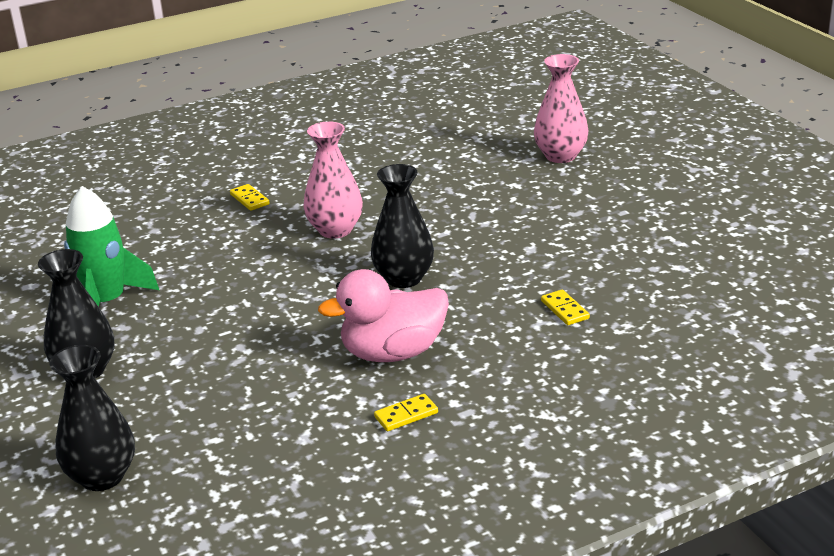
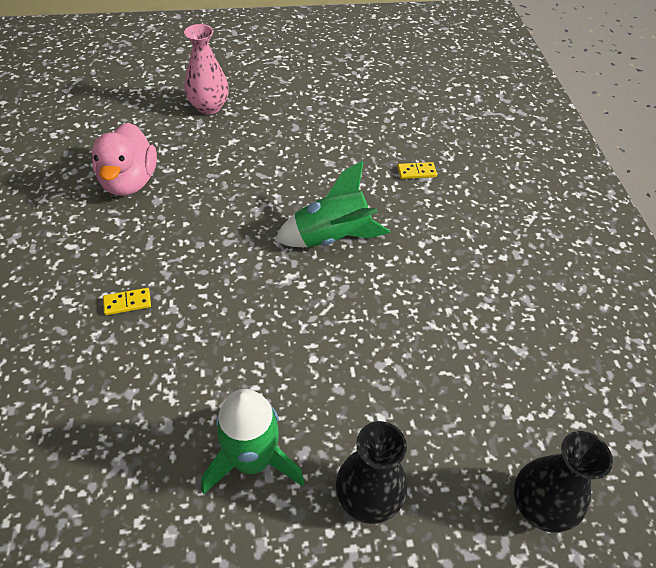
camera: 75 degrees left, 20 degrees up
pink vase [304,122,363,239] -> none
pink duck [318,269,449,362] -> pink duck moved to [92,123,157,196]
black vase [371,164,434,288] -> green rocket [275,161,391,247]
yellow domino [374,394,438,431] -> none

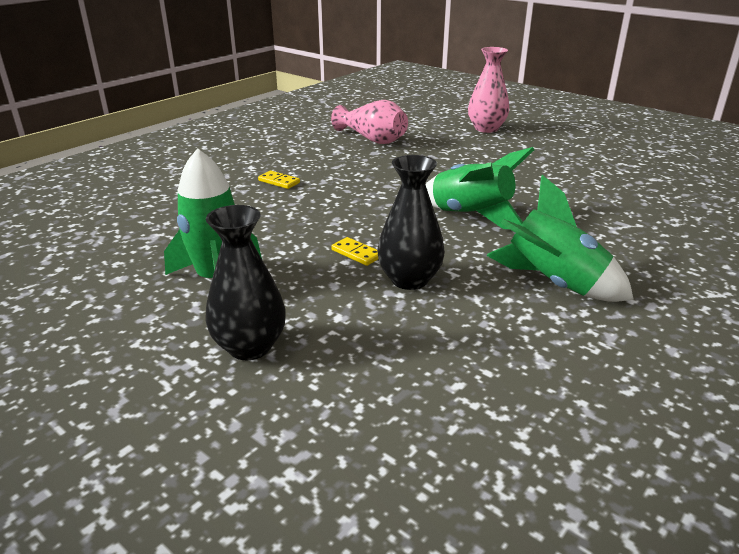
camera: 50 degrees right, 20 degrees down
pink duck [92,123,157,196] -> pink vase [331,100,408,144]
yellow domino [397,162,437,179] -> yellow domino moved to [331,237,378,266]
black vase [514,431,613,533] -> black vase moved to [377,155,445,290]
none -> green rocket [486,175,634,302]

